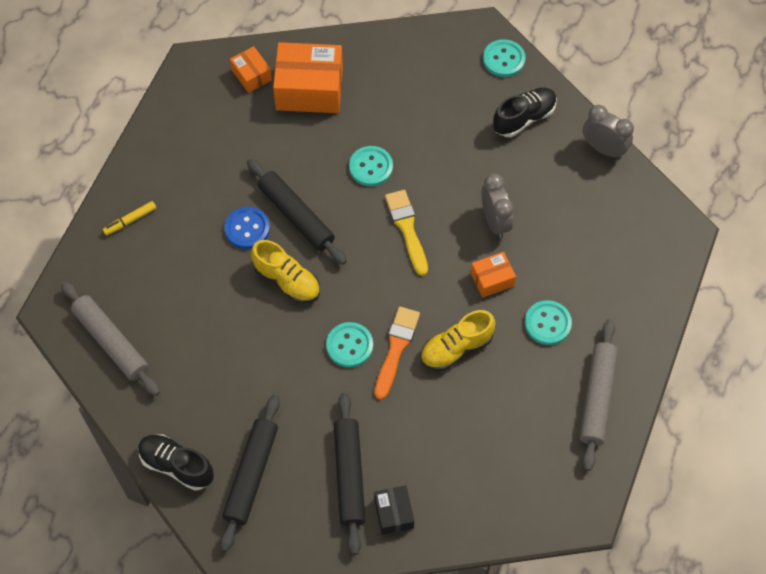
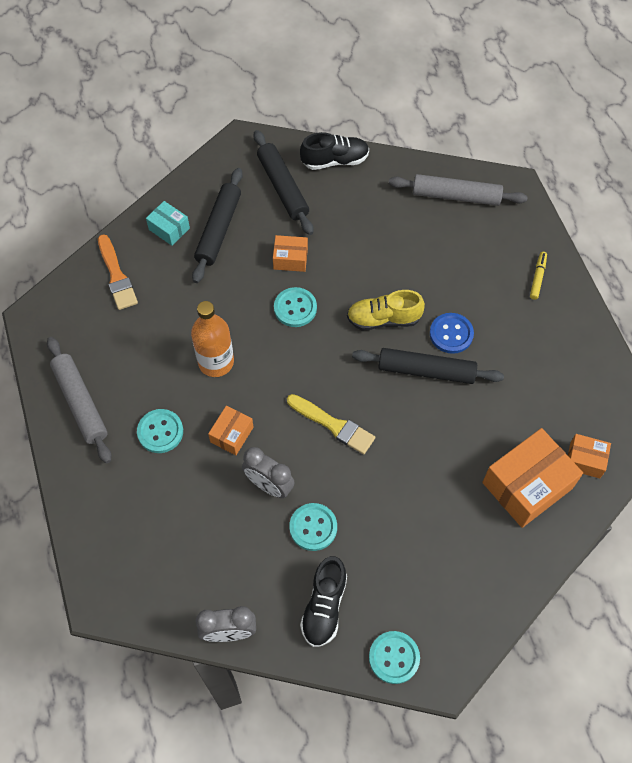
camera: 140 degrees right, 0 degrees up
black rolling pin [334,393,365,555] -> black rolling pin turned 60 degrees clockwise [192,168,243,283]
turquoise button [349,146,393,186] -> turquoise button moved to [289,503,337,551]
black box [374,486,414,535] -> turquoise box [146,201,190,246]
orange brush [375,307,420,400] -> orange brush moved to [98,234,138,310]
yellow shoe [420,310,495,371] -> orange bottle [191,301,234,377]
none -> orange box [273,235,308,272]

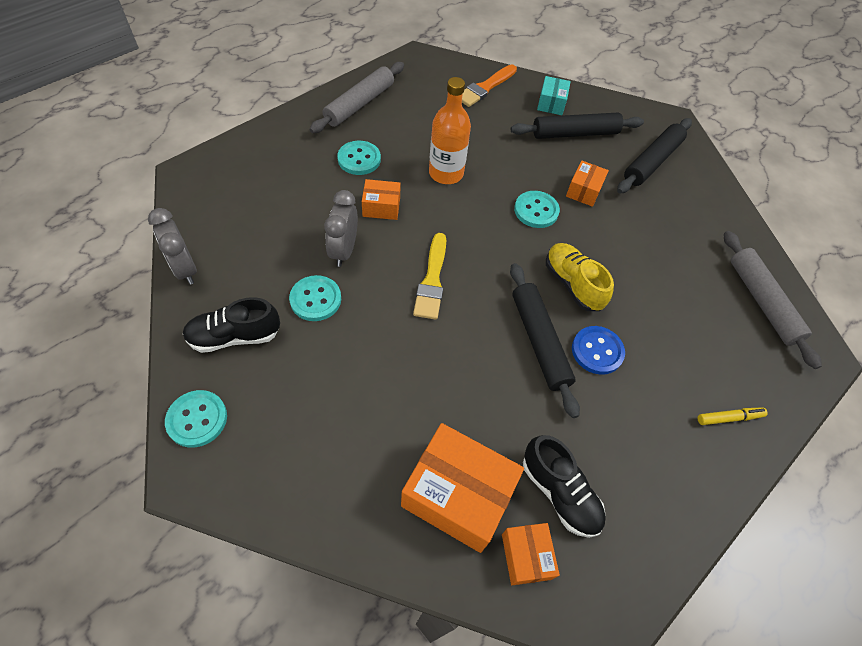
camera: 60 degrees right, 5 degrees down
orange box [273,235,308,272] -> orange box turned 45 degrees clockwise [566,161,609,207]
black shoe [300,132,369,170] -> black shoe moved to [523,435,606,538]

